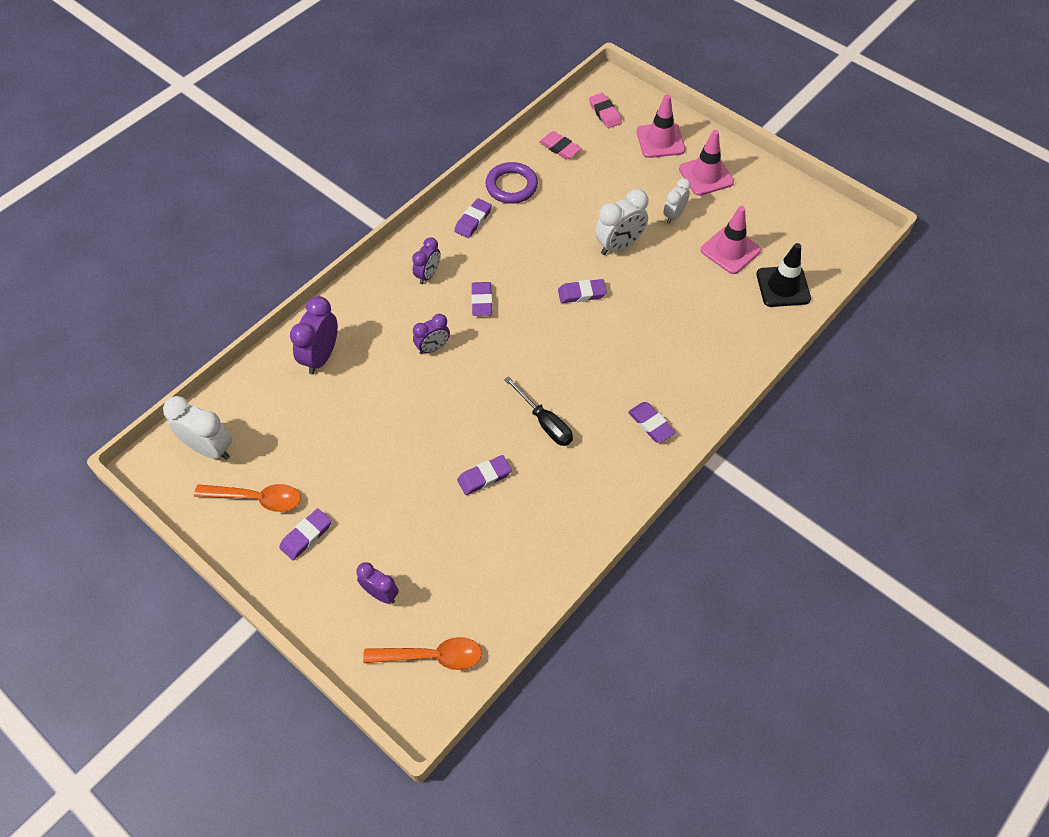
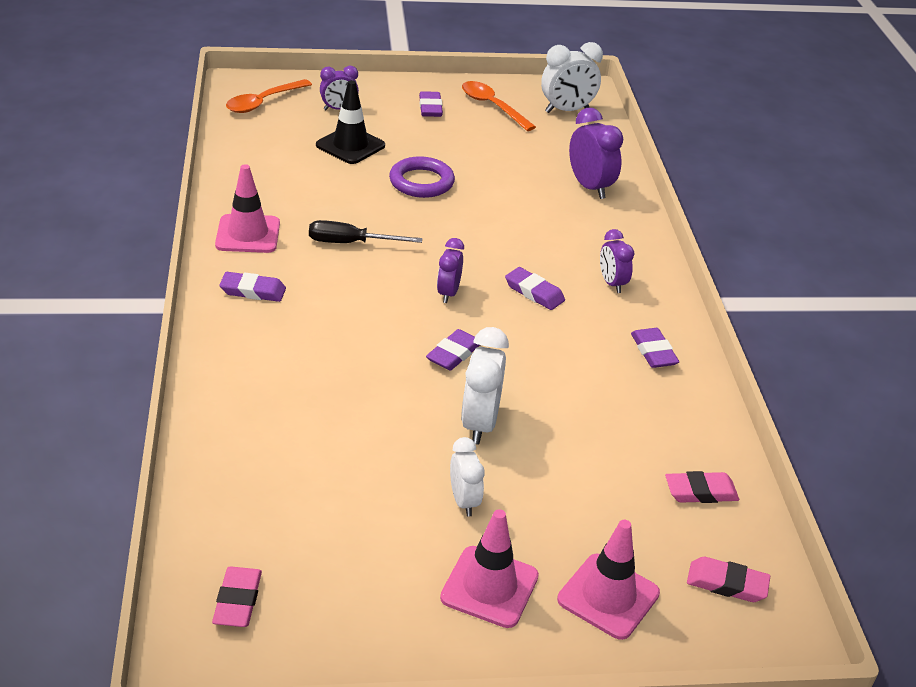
camera: 130 degrees right, 20 degrees down
orange spoon [194,484,301,512] -> orange spoon turned 90 degrees clockwise [462,81,536,131]
purple clock [413,314,450,355] -> purple clock moved to [437,238,464,303]
purple eraser [457,455,512,495] -> none
purple ring [485,162,538,204] -> purple ring moved to [389,156,455,198]
pink traffic cone [701,206,761,274] -> pink traffic cone moved to [215,164,280,253]
black traffic cone [756,243,811,307] -> black traffic cone moved to [316,80,385,164]
none -> pink eraser [212,566,262,627]

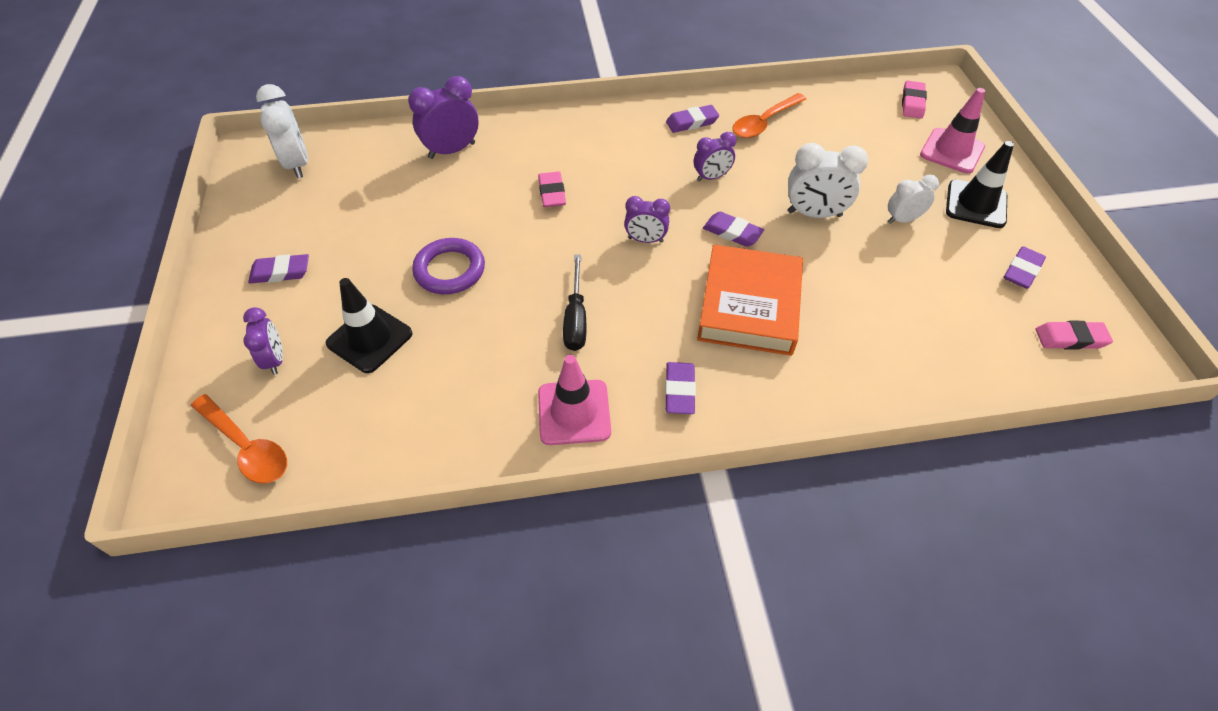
camera: 90 degrees left, 15 degrees up
pink traffic cone [440,509,539,628] -> black traffic cone [946,141,1014,228]
orange spoon [462,81,536,131] -> orange spoon moved to [732,93,806,138]
purple eraser [505,267,565,310] -> purple eraser moved to [1004,246,1046,289]
purple clock [600,229,634,293] -> purple clock moved to [694,132,736,181]
pink eraser [665,471,739,503] -> pink eraser moved to [538,172,566,207]
none -> orange book [697,245,803,356]

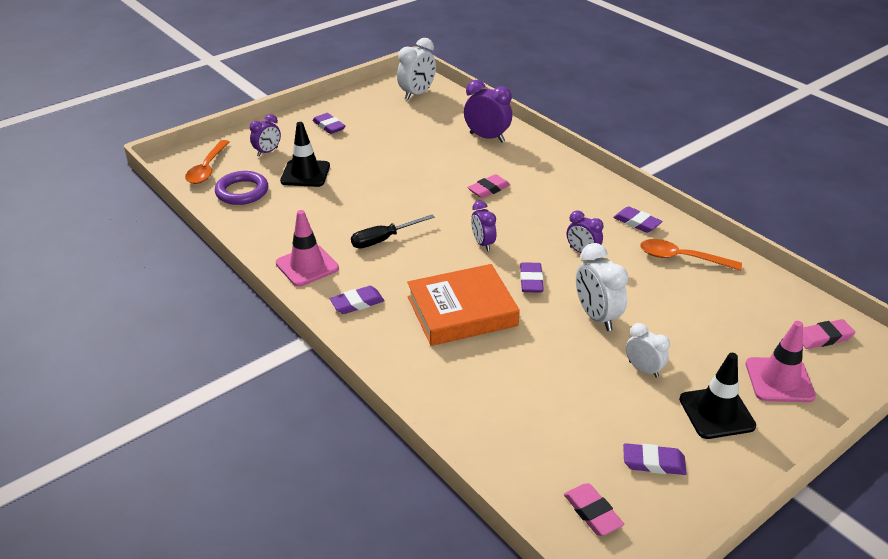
camera: 60 degrees right, 15 degrees down
purple ring [412,238,485,294] -> purple ring moved to [215,171,268,205]

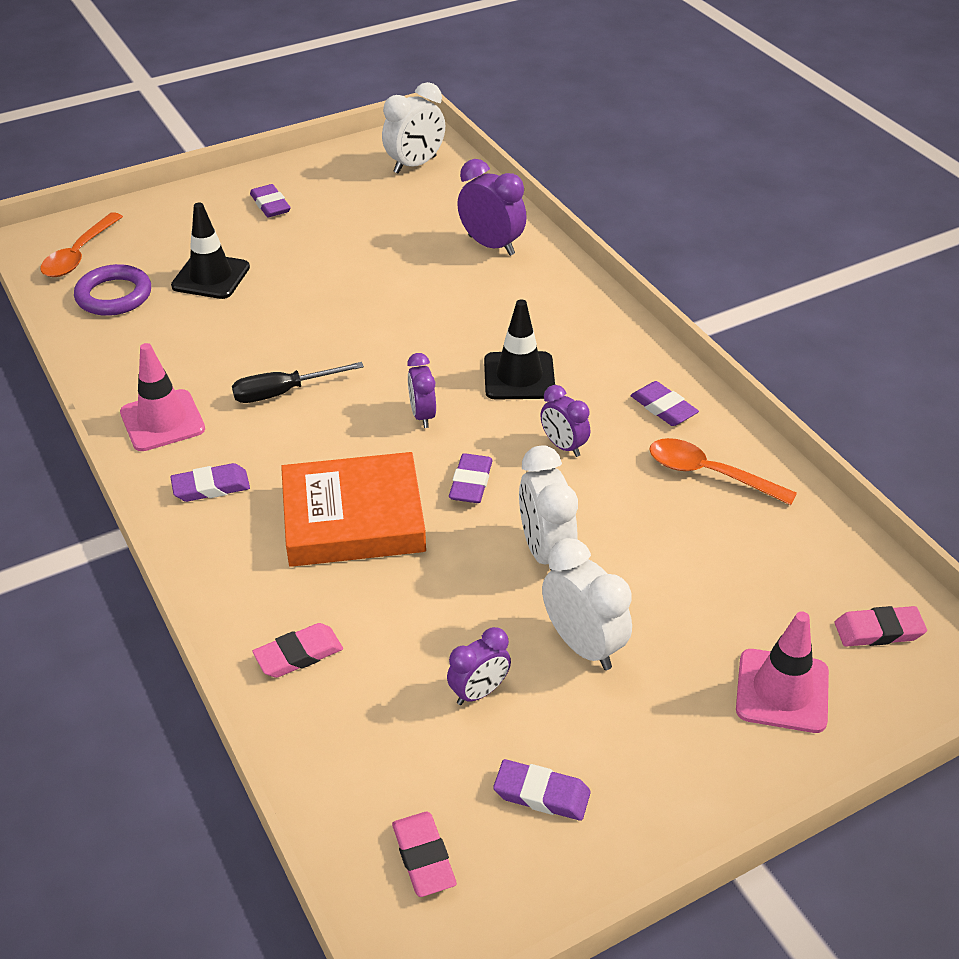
camera: 10 degrees right, 5 degrees up
purple clock [250,114,281,157] -> purple clock moved to [447,627,511,705]
pink eraser [467,174,510,198] -> pink eraser moved to [252,623,343,678]
white clock [626,323,670,378] -> white clock [542,538,632,670], size x1.58
black traffic cone [679,353,756,439] -> black traffic cone moved to [484,299,555,399]

